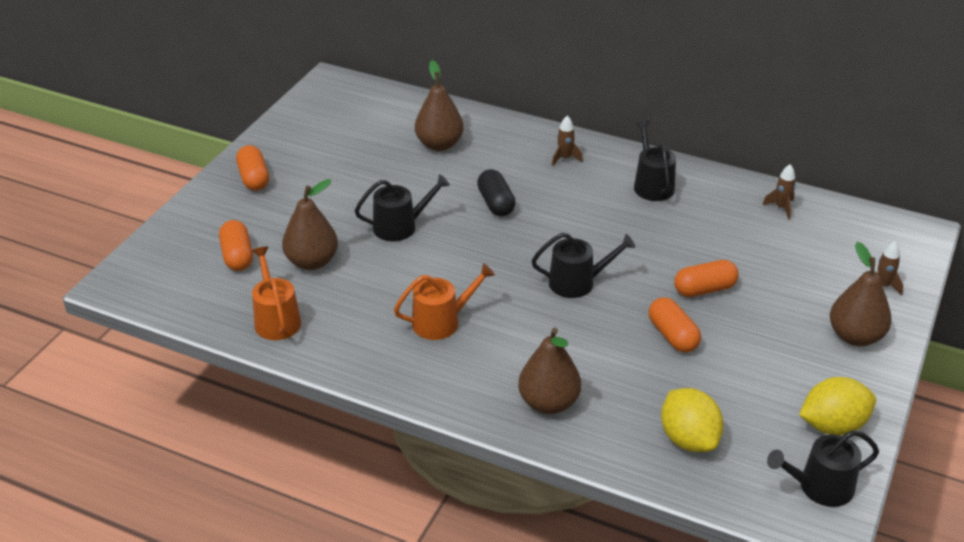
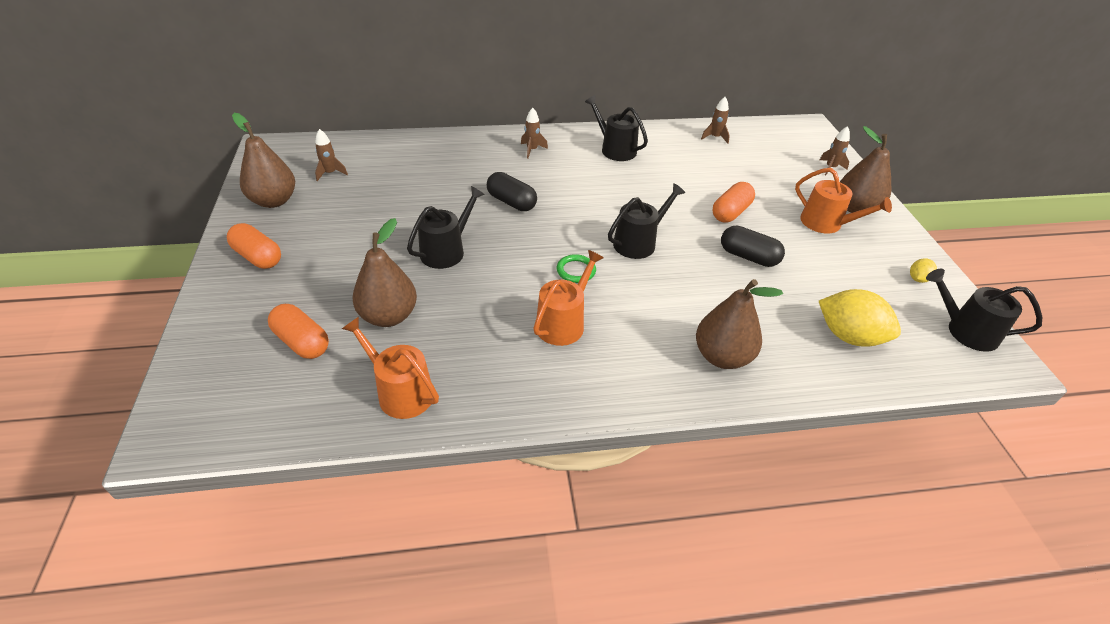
camera: 35 degrees left, 5 degrees up
brown pear [415,60,464,151] -> brown pear moved to [232,113,295,208]
orange capsule [649,297,701,352] -> black capsule [721,226,785,267]
black watering can [767,430,879,507] -> black watering can turned 75 degrees clockwise [926,269,1042,352]
yellow lemon [799,377,876,435] -> yellow lemon [910,258,937,283], size x0.47
none -> brown rocket [315,129,348,181]
none -> green ring [557,254,596,283]
none -> orange watering can [795,168,892,234]

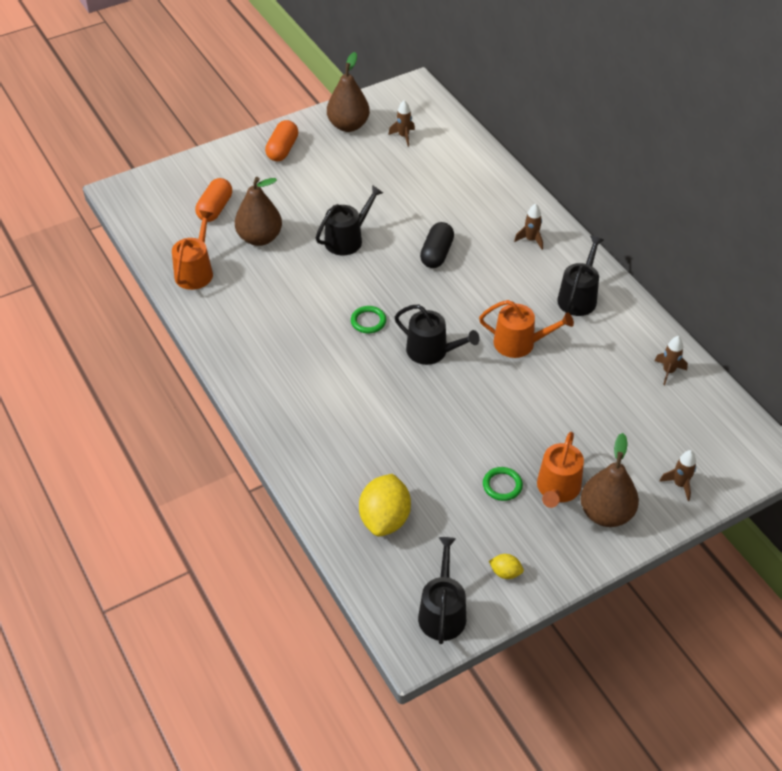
camera: 70 degrees right, 5 degrees up
black watering can [407,186,485,269] -> black watering can turned 60 degrees counterclockwise [316,185,383,255]
orange watering can [533,250,604,346] -> orange watering can moved to [479,300,574,358]
brown pear [696,279,783,369] -> none
orange capsule [713,182,755,222] -> none
black capsule [721,226,785,267] -> none
none -> green ring [483,467,523,501]

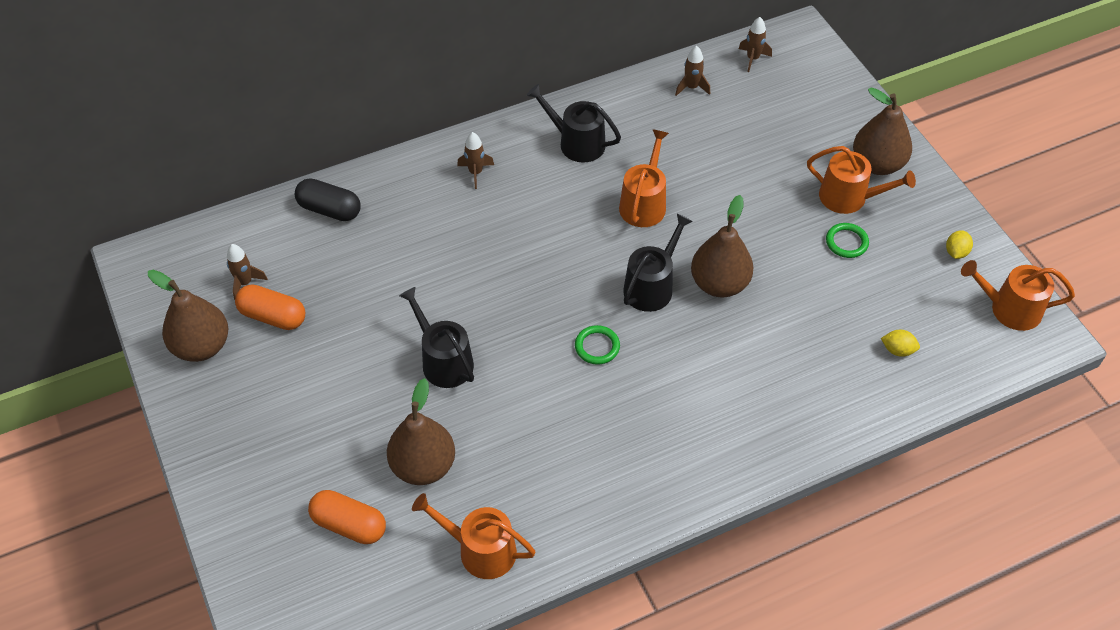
camera: 85 degrees left, 5 degrees up
orange capsule [265,120,298,161] -> orange capsule moved to [235,284,305,330]
yellow lemon [359,474,411,536] -> yellow lemon [881,330,920,357], size x0.47
black watering can [418,537,466,644] -> orange watering can [961,260,1075,331]
black capsule [420,222,454,268] -> black capsule moved to [295,178,361,221]
brown rocket [660,450,696,501] -> brown rocket moved to [739,17,772,72]
none -> brown pear [691,195,754,298]

